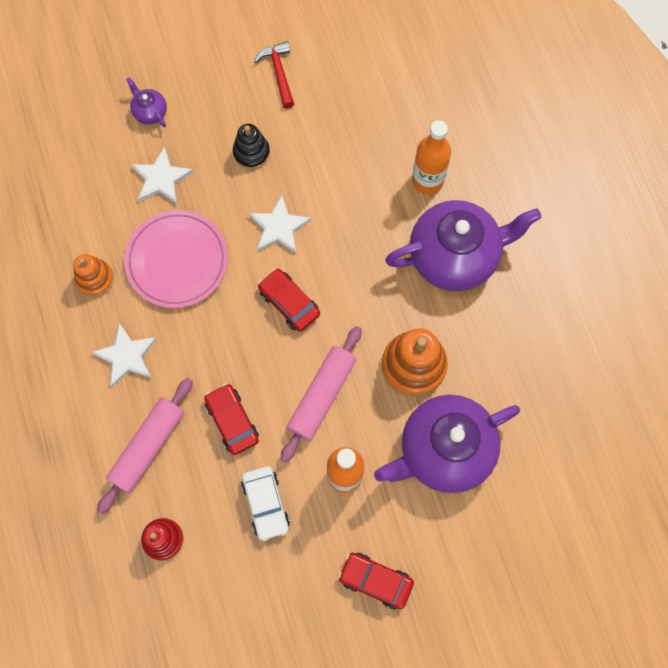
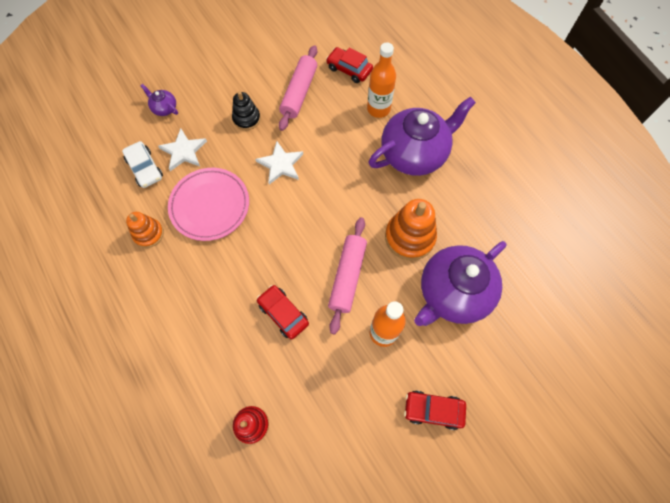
camera: 15 degrees left, 5 degrees down
white star [91,323,157,387] -> none
pink rolling pin [97,378,193,514] -> pink rolling pin moved to [279,45,317,131]
white car [241,466,290,541] -> white car moved to [122,141,163,188]
red hammer [254,41,294,109] -> none
red car [258,268,320,332] -> red car moved to [326,47,373,83]

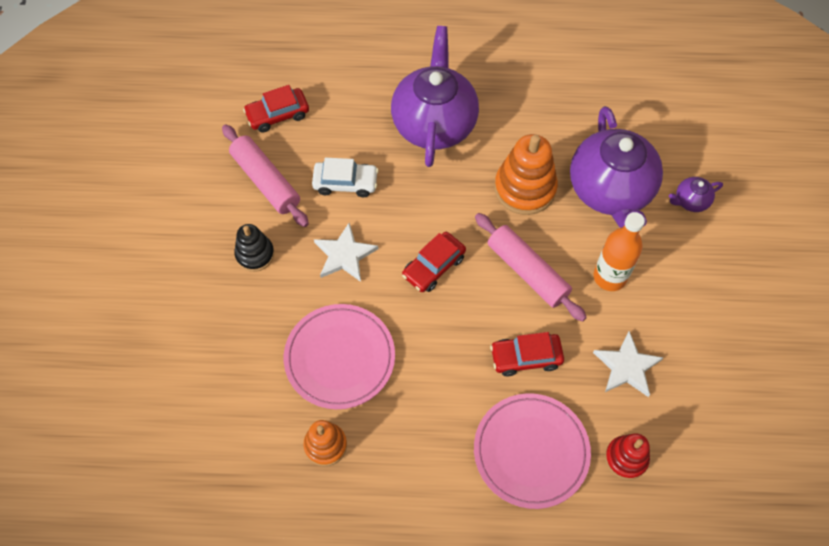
camera: 55 degrees left, 5 degrees down
white car [122,141,163,188] -> white car moved to [312,157,378,197]
purple teapot [141,84,178,116] -> purple teapot moved to [669,177,723,212]
white star [158,128,207,171] -> white star moved to [593,331,664,397]
orange bottle [367,42,396,118] -> none
red car [404,391,466,430] -> red car moved to [402,232,466,292]
none -> pink plate [474,393,591,509]

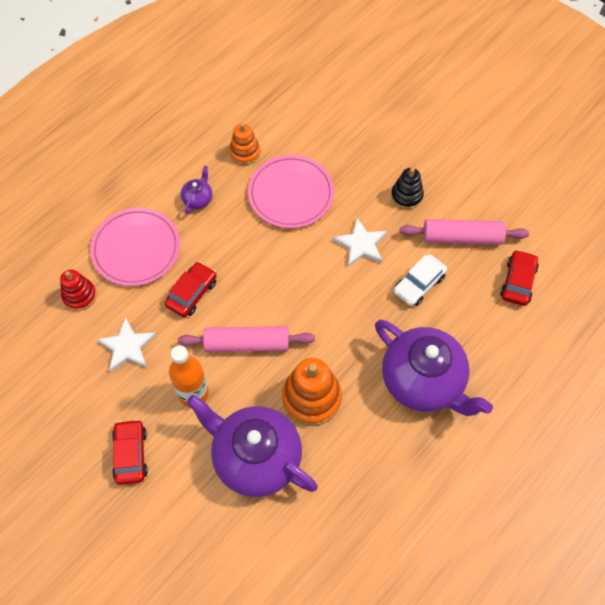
camera: 130 degrees right, 0 degrees up
red car [402,232,466,292] -> red car moved to [112,419,148,485]
purple teapot [669,177,723,212] -> purple teapot moved to [181,165,212,214]

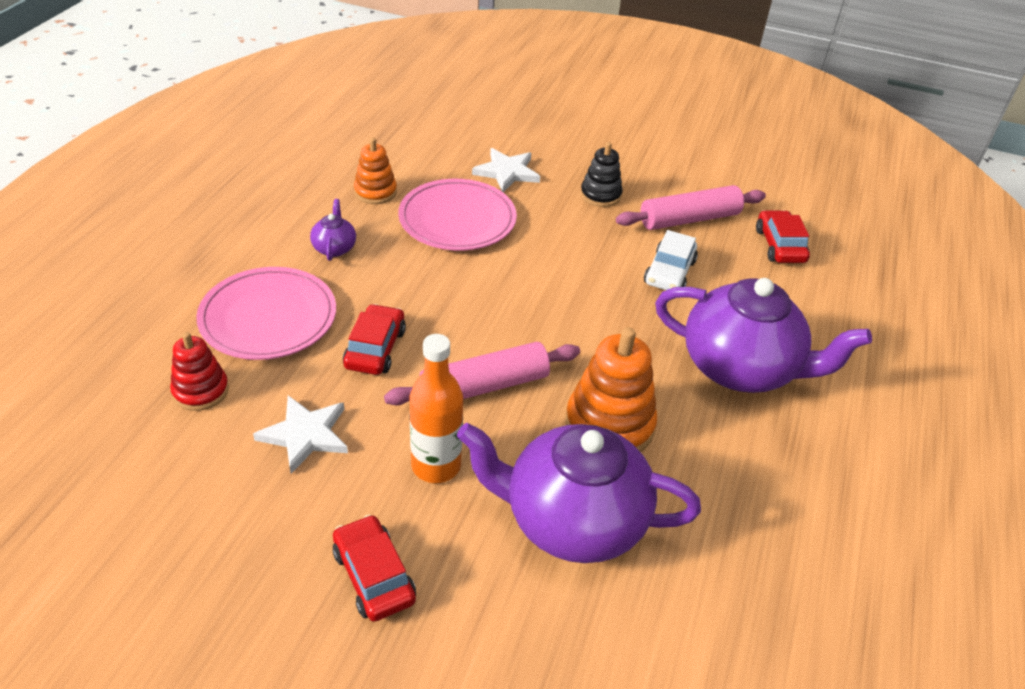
camera: 25 degrees left, 20 degrees down
white star [333,218,387,267] -> white star moved to [472,148,540,192]

